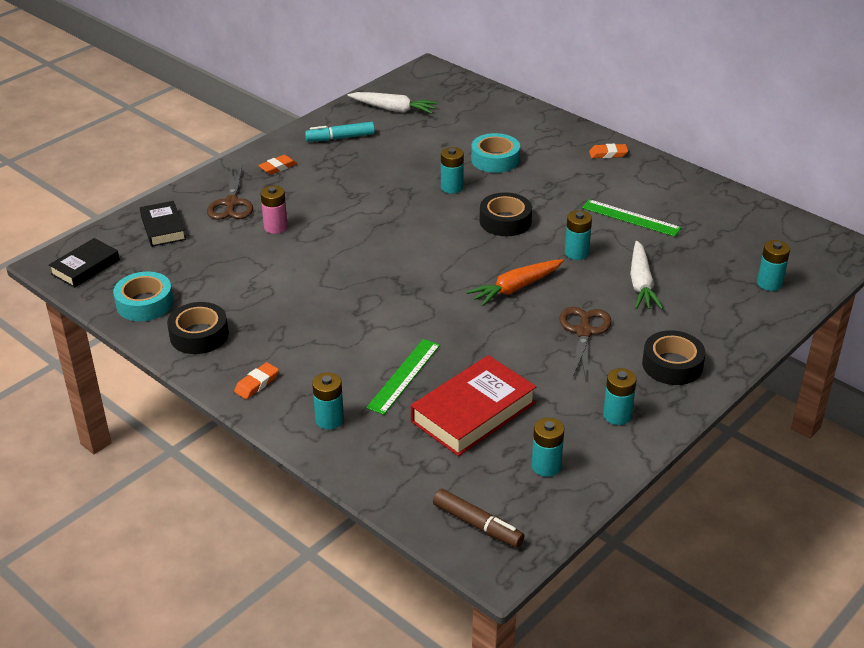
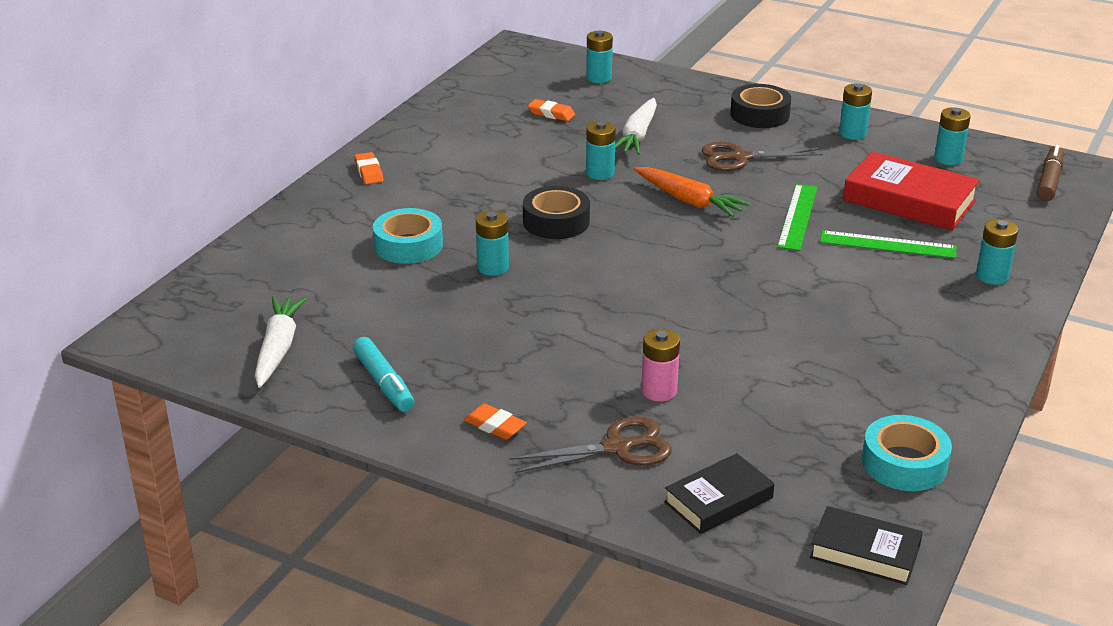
camera: 105 degrees left, 5 degrees down
black tape [167,302,229,354] -> none
orange eraser [234,362,279,399] -> orange eraser moved to [528,99,575,121]
green ruler [582,199,682,237] -> green ruler moved to [777,184,817,251]
white carrot [630,241,663,309] -> white carrot turned 120 degrees clockwise [615,98,657,155]

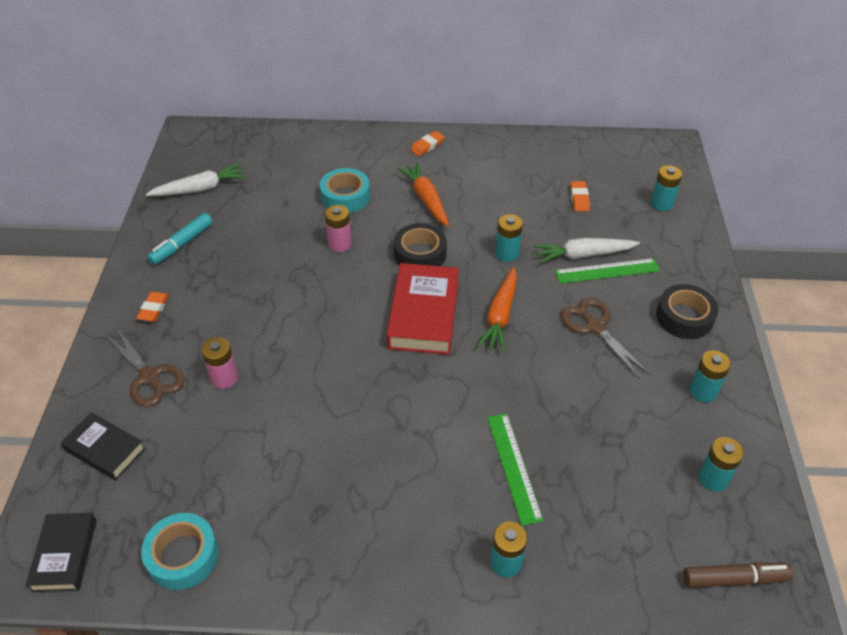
camera: 65 degrees right, 15 degrees up
turquoise battery [476,211,509,276] -> pink battery [325,205,352,252]
green ruler [777,184,817,251] -> green ruler moved to [555,258,660,284]
red book [843,151,980,231] -> red book moved to [386,263,459,355]
none -> orange carrot [397,162,449,226]

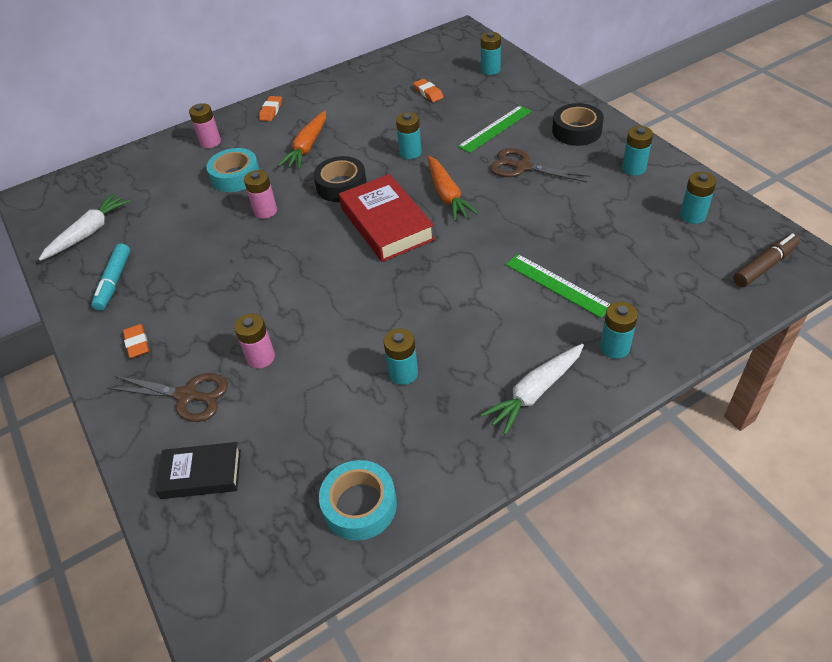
camera: 30 degrees left, 0 degrees up
black book [26,513,97,592] -> none
orange carrot [397,162,449,226] -> orange carrot turned 105 degrees counterclockwise [278,111,326,169]
white carrot [533,238,640,264] -> white carrot moved to [481,344,584,435]
none -> pink battery [189,103,221,148]
none -> turquoise battery [384,328,418,385]

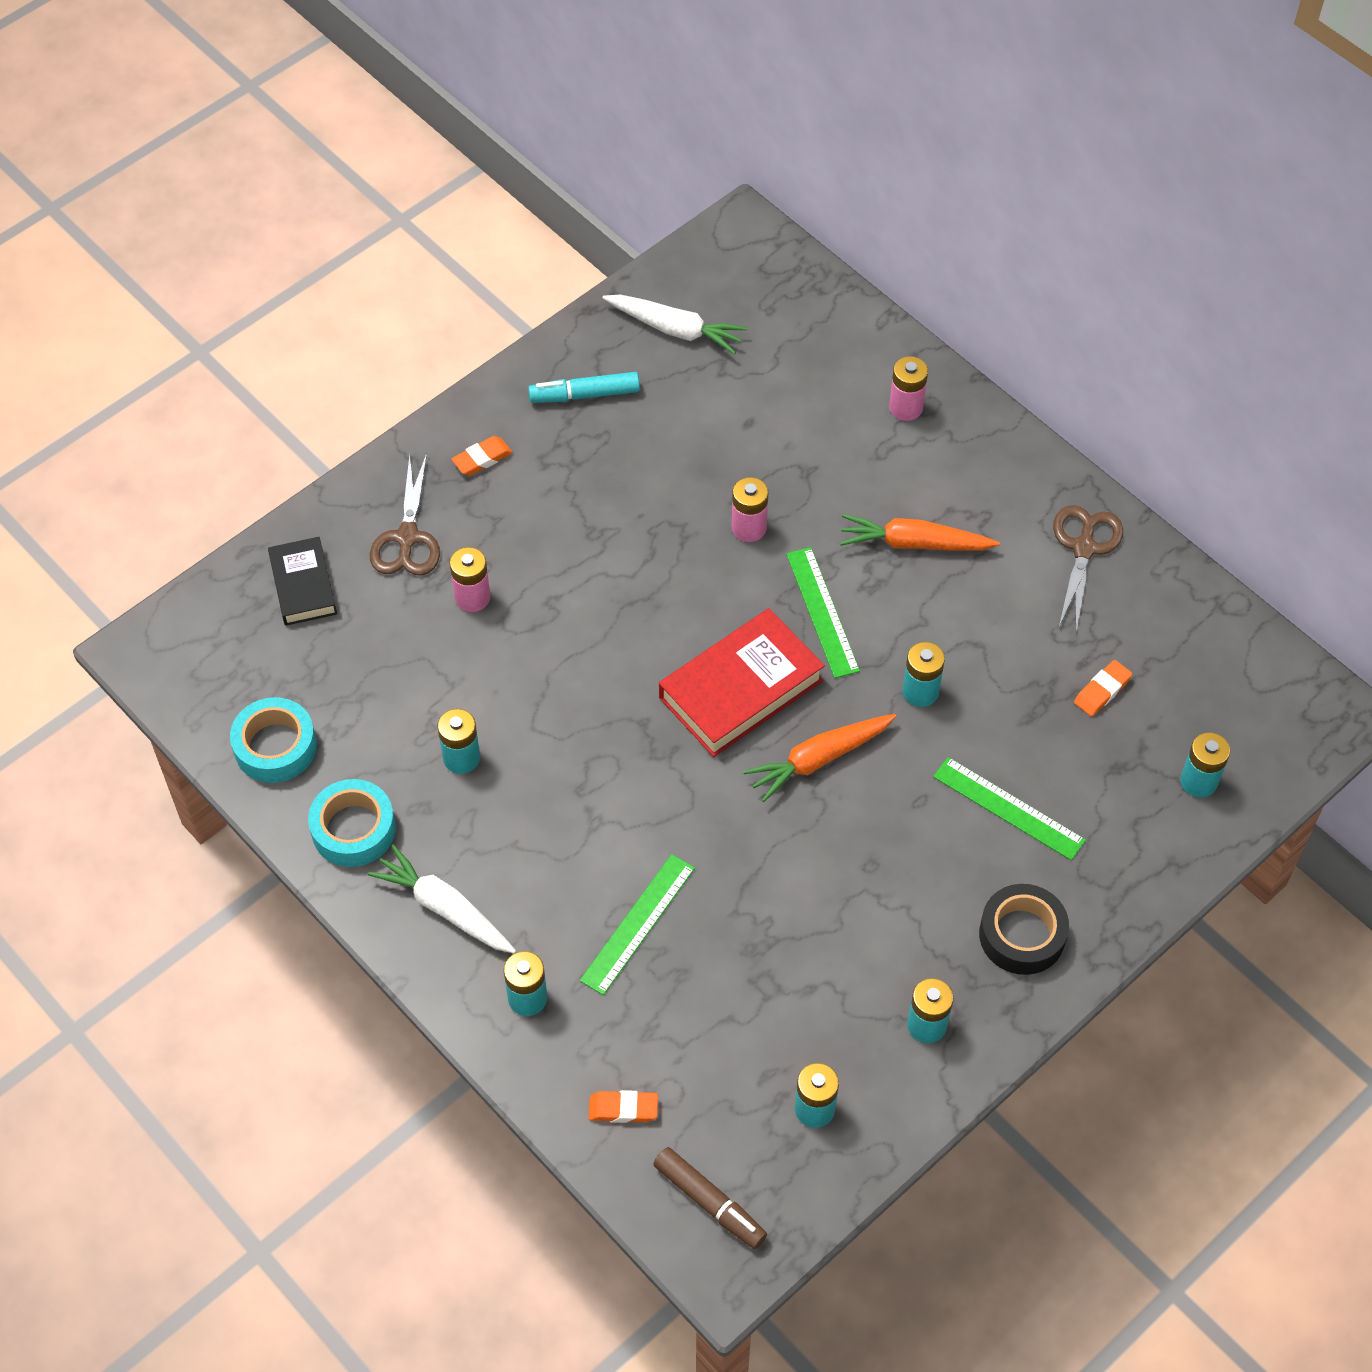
camera: 75 degrees right, 10 degrees up
turquoise tape [207,148,260,192] -> turquoise tape moved to [308,779,396,867]
orange eraser [259,96,282,121] -> orange eraser moved to [589,1090,658,1123]
black tape [313,156,367,202] -> green ruler [786,547,860,678]
brown scissors [490,148,590,183] -> brown scissors moved to [1053,505,1123,632]

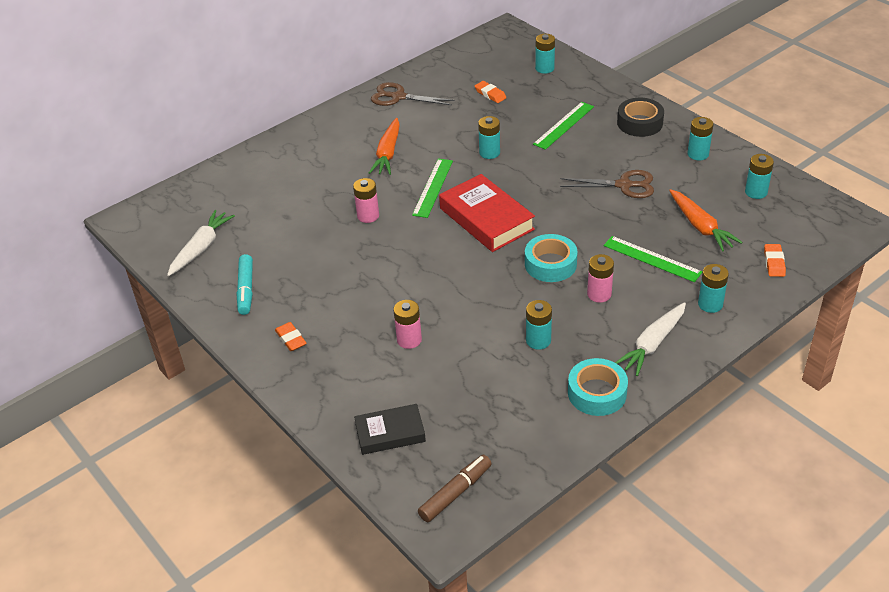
camera: 85 degrees left, 15 degrees down
turquoise tape [230,697,317,783] -> turquoise tape moved to [525,234,578,282]
brown scissors [370,453,440,576] -> brown scissors moved to [560,170,654,198]
brown marker [653,1147,767,1249] -> brown marker moved to [418,455,492,522]
orange carrot [743,714,897,802] -> orange carrot moved to [669,189,742,252]
green ruler [786,547,860,678] -> green ruler turned 60 degrees counterclockwise [412,158,453,218]
pink battery [889,356,928,421] -> pink battery moved to [587,254,614,303]

